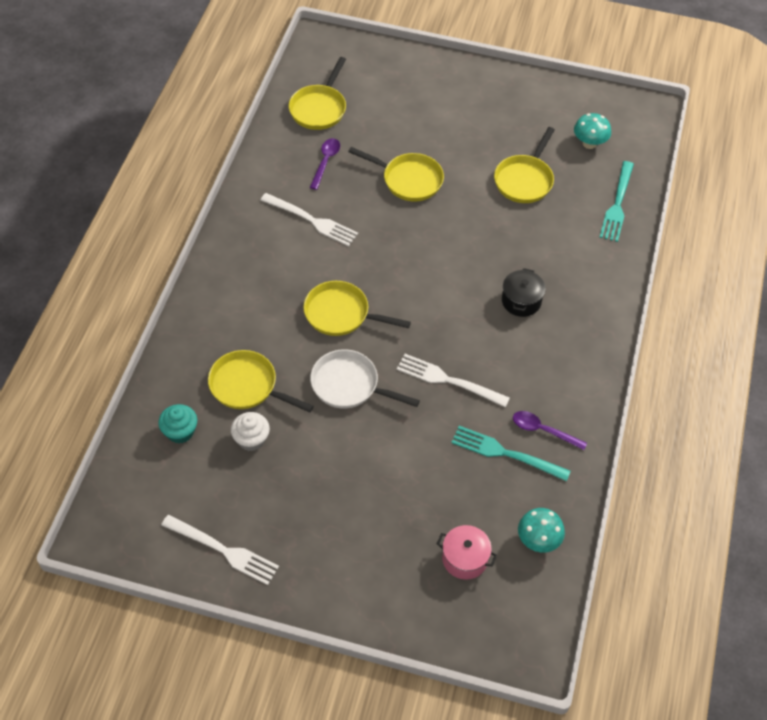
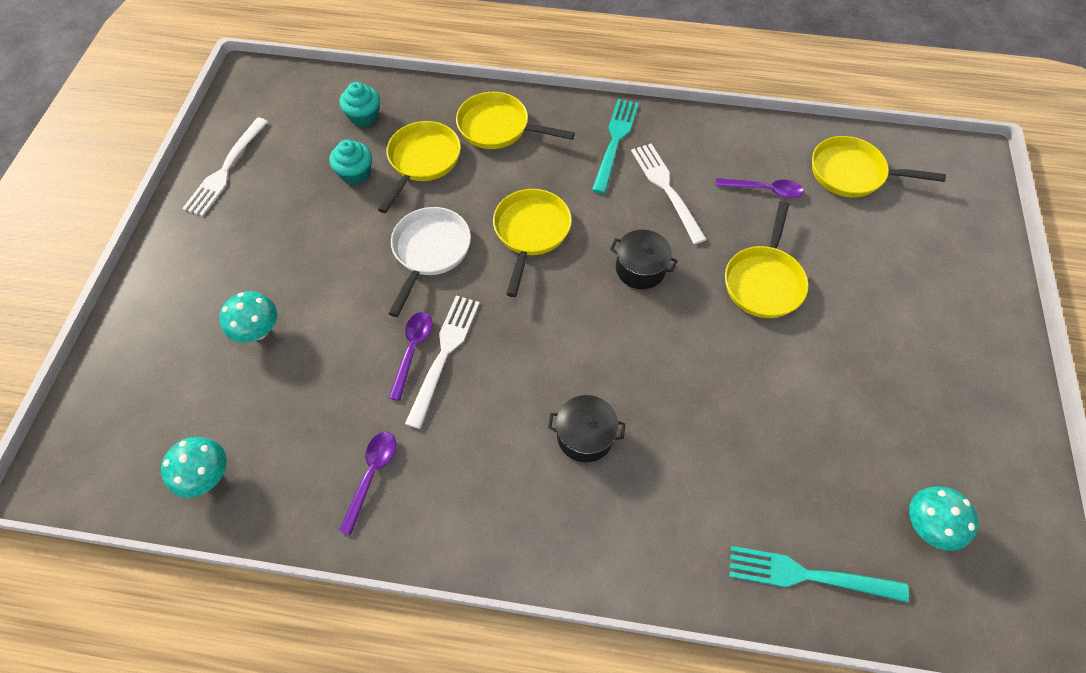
camera: 85 degrees right, 5 degrees up
white cupcake [231,412,270,451] -> turquoise cupcake [329,139,372,185]
white fork [261,193,358,246] -> white fork turned 135 degrees clockwise [631,143,707,244]
pink pot [437,525,497,580] -> none
turquoise fork [451,426,571,481] -> turquoise fork moved to [592,99,639,194]
yellow pan [494,127,555,203] -> yellow pan moved to [456,92,575,149]
none -> turquoise mushroom [220,291,277,342]
none -> purple spoon [389,312,432,401]
none -> black pot [610,230,678,289]

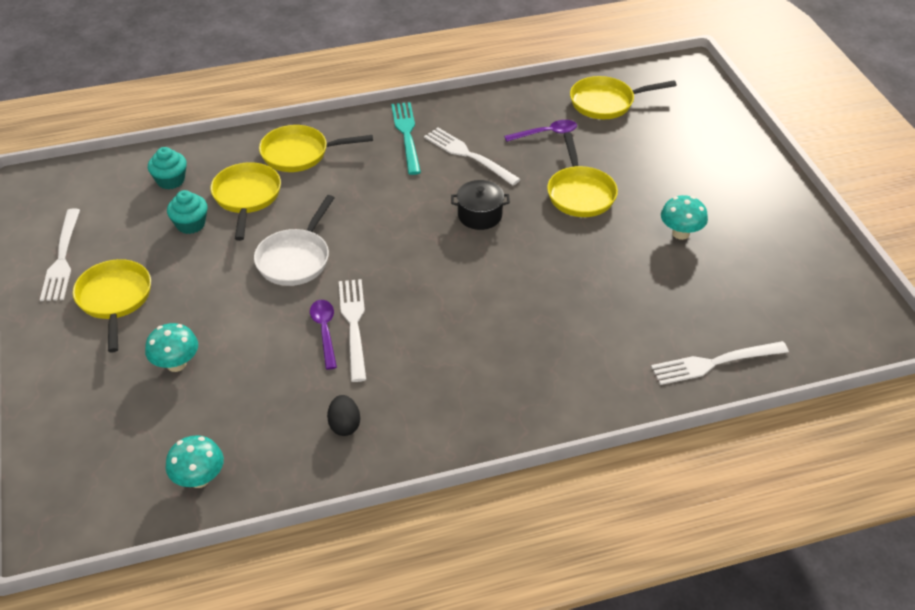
camera: 25 degrees left, 15 degrees down
purple spoon [339,432,396,535] -> black egg [327,395,360,436]
white pan [388,207,471,317] -> white pan turned 150 degrees counterclockwise [254,195,334,286]
yellow pan [493,189,572,297] -> yellow pan moved to [73,259,151,353]
black pot [548,395,625,463] -> none
turquoise fork [729,546,909,603] -> white fork [651,341,789,385]
turquoise mushroom [909,486,978,551] -> turquoise mushroom moved to [661,195,708,240]

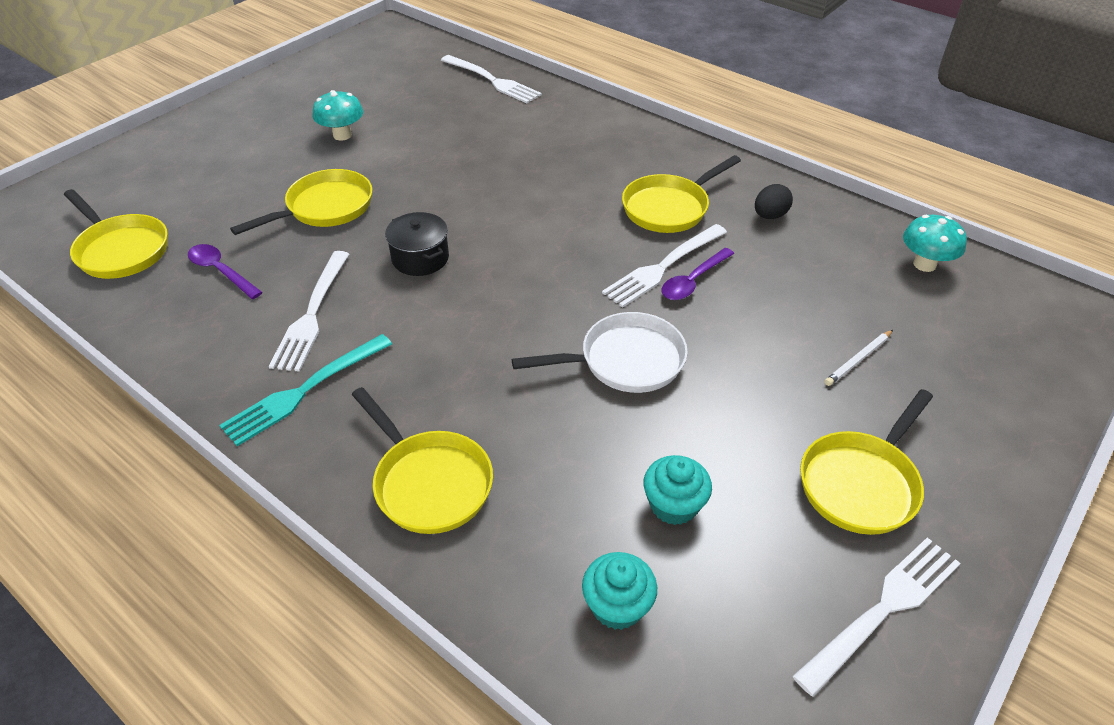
camera: 125 degrees left, 0 degrees up
turquoise mushroom [145,323,198,372] -> white pencil [825,330,893,386]
yellow pan [211,162,281,241] -> yellow pan moved to [622,155,741,233]

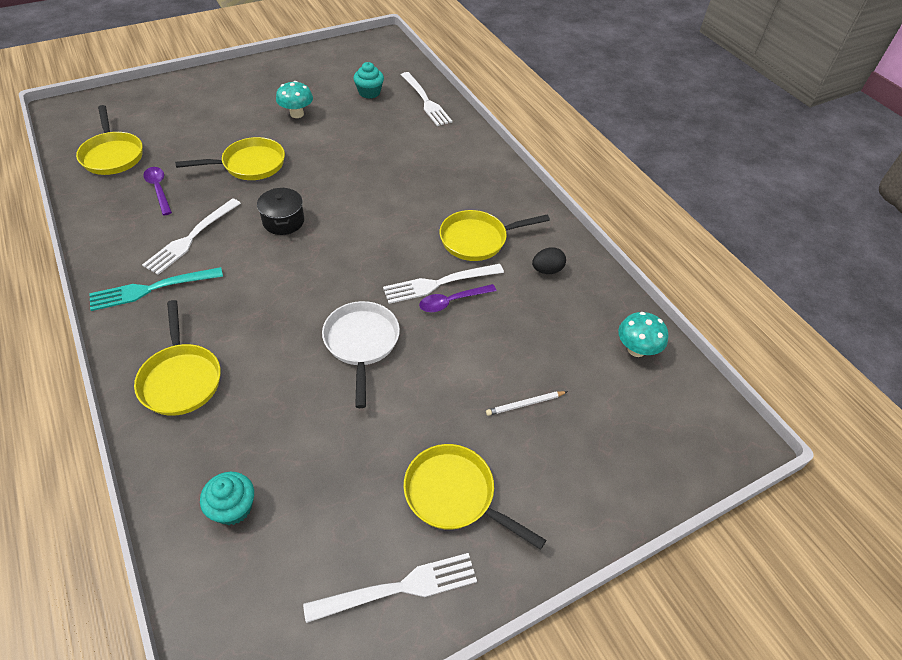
camera: 20 degrees right, 5 degrees up
white pan [512,312,688,393] -> white pan turned 105 degrees counterclockwise [322,301,400,408]
turquoise cupcake [644,455,712,525] -> turquoise cupcake moved to [353,62,384,99]
yellow pan [800,389,933,535] -> yellow pan turned 60 degrees clockwise [403,444,546,550]

